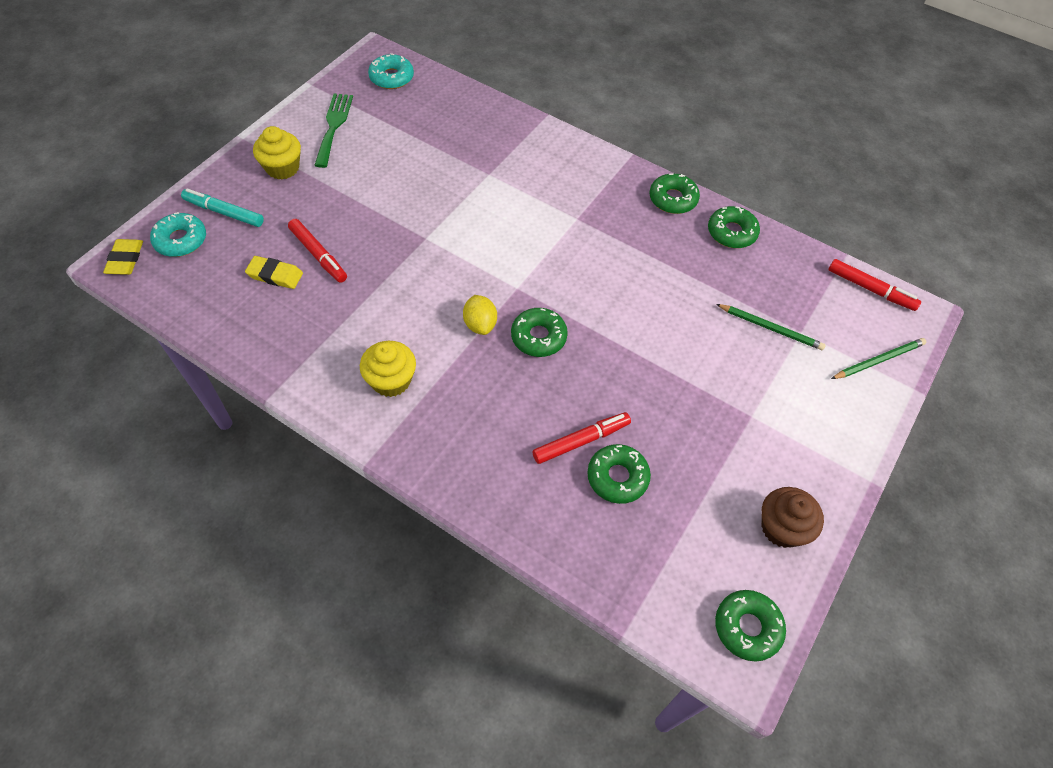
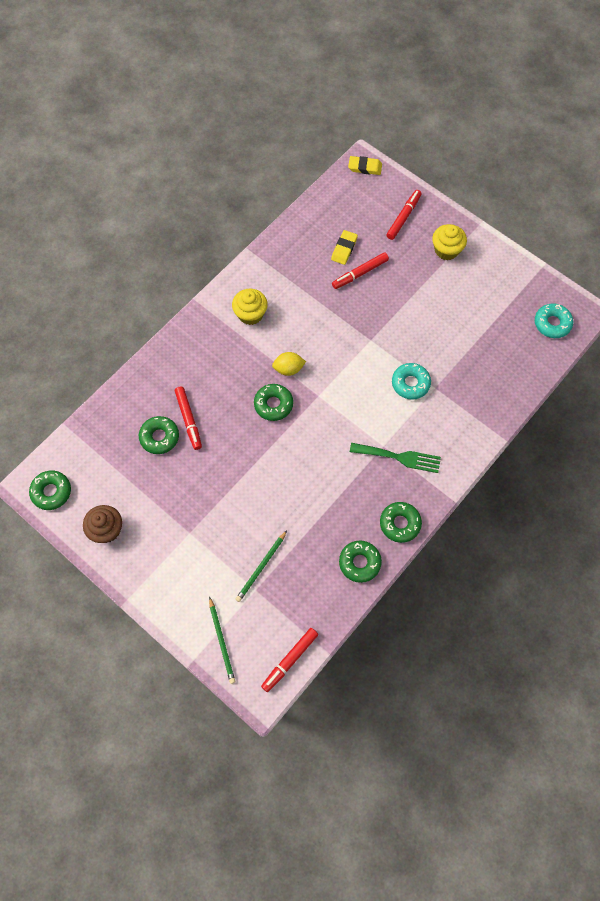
camera: 100 degrees right, 10 degrees up
turquoise donut [150,212,206,257] -> turquoise donut moved to [392,363,431,400]
turquoise marker [181,189,264,227] -> red marker [386,190,422,240]
green fork [314,94,353,168] -> green fork moved to [350,443,441,473]

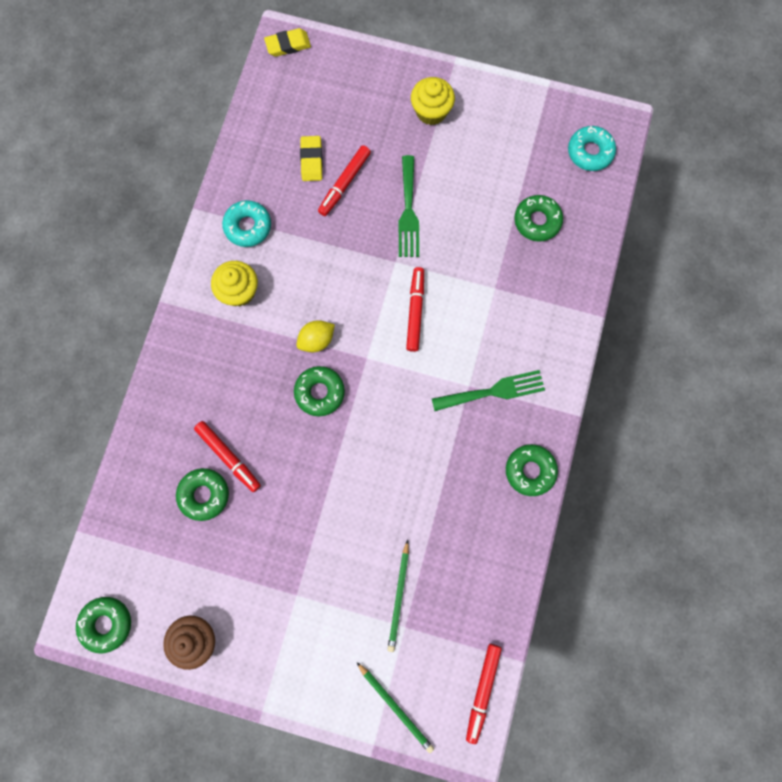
camera: 25 degrees left, 10 degrees up
green donut [339,541,382,583] -> green donut moved to [514,195,563,242]
red marker [386,190,422,240] -> red marker moved to [406,267,424,352]
turquoise donut [392,363,431,400] -> turquoise donut moved to [222,200,271,247]
none -> green fork [398,155,419,257]

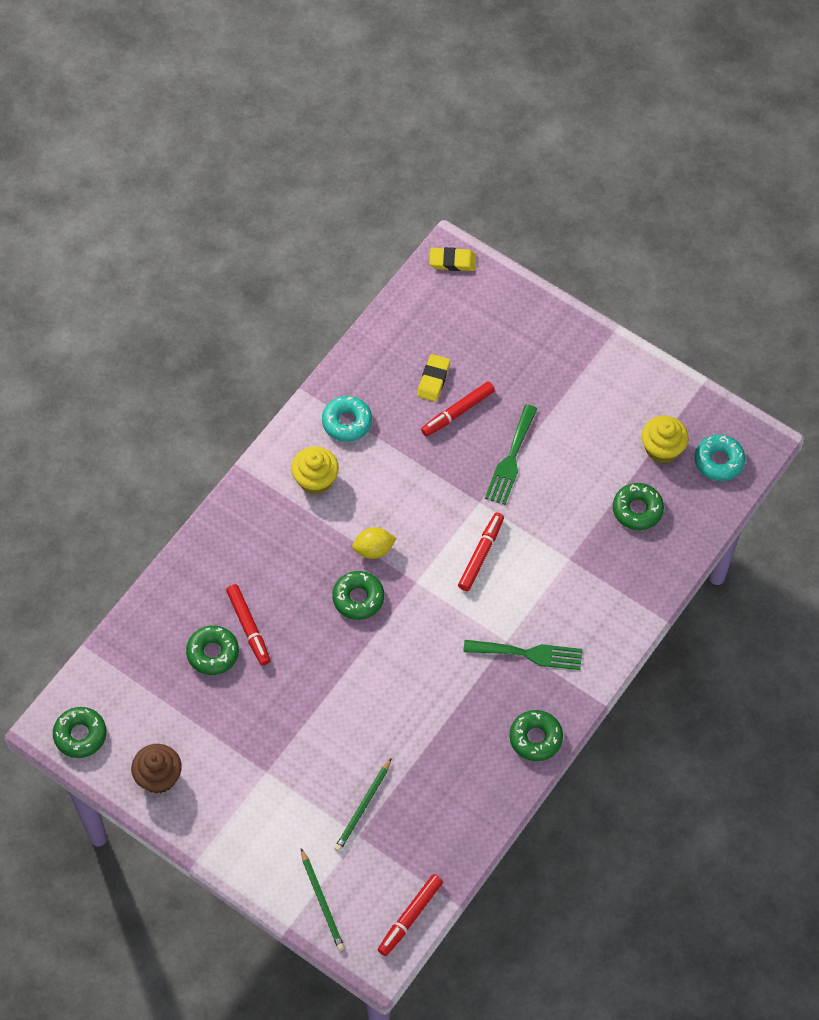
camera: 20 degrees right, 15 degrees down
yellow cupcake [411,77,455,125] -> yellow cupcake moved to [641,416,689,463]

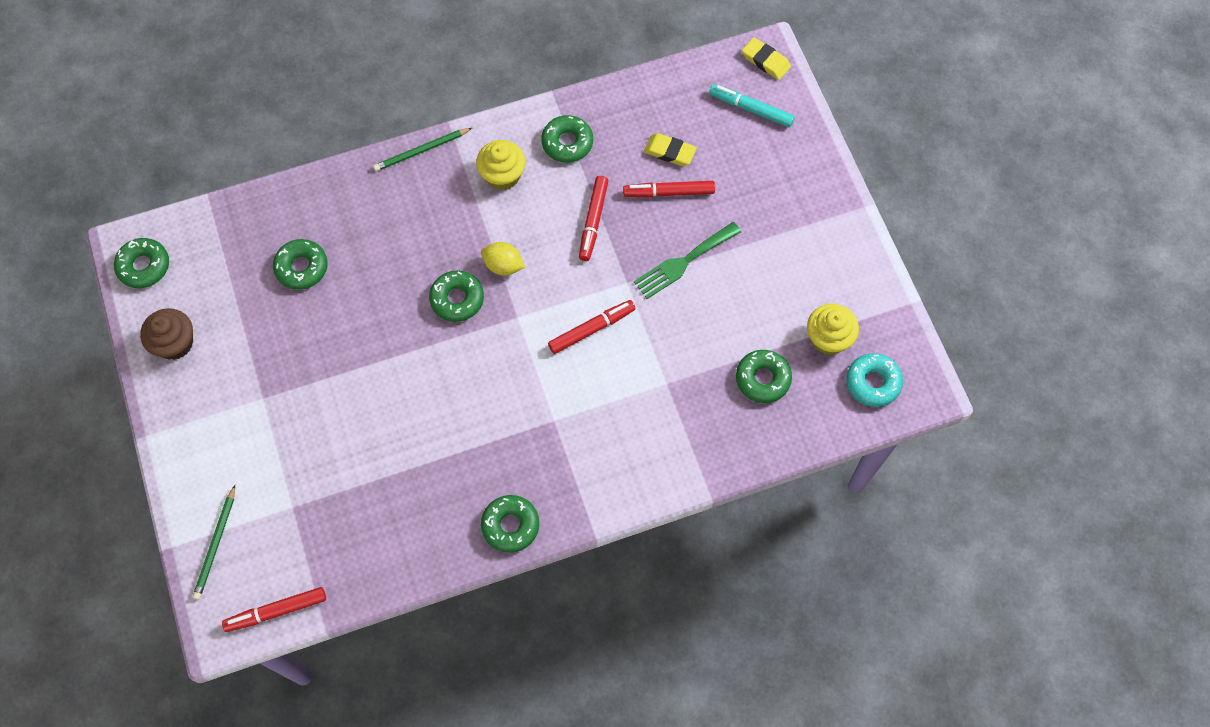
camera: 35 degrees right, 5 degrees up
red marker [226,584,270,666] -> red marker moved to [579,176,608,261]
turquoise donut [322,396,372,442] -> green donut [541,115,593,163]
green pencil [334,758,392,852] -> green pencil moved to [373,128,472,171]
yellow eraser [417,354,450,402] -> yellow eraser turned 60 degrees clockwise [644,133,697,166]
green fork [463,640,582,670] -> none
none -> turquoise marker [709,84,795,127]

